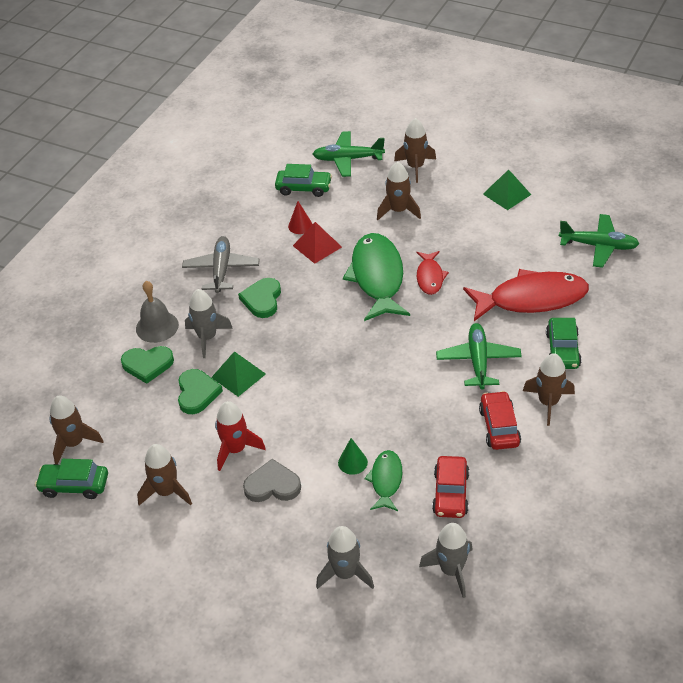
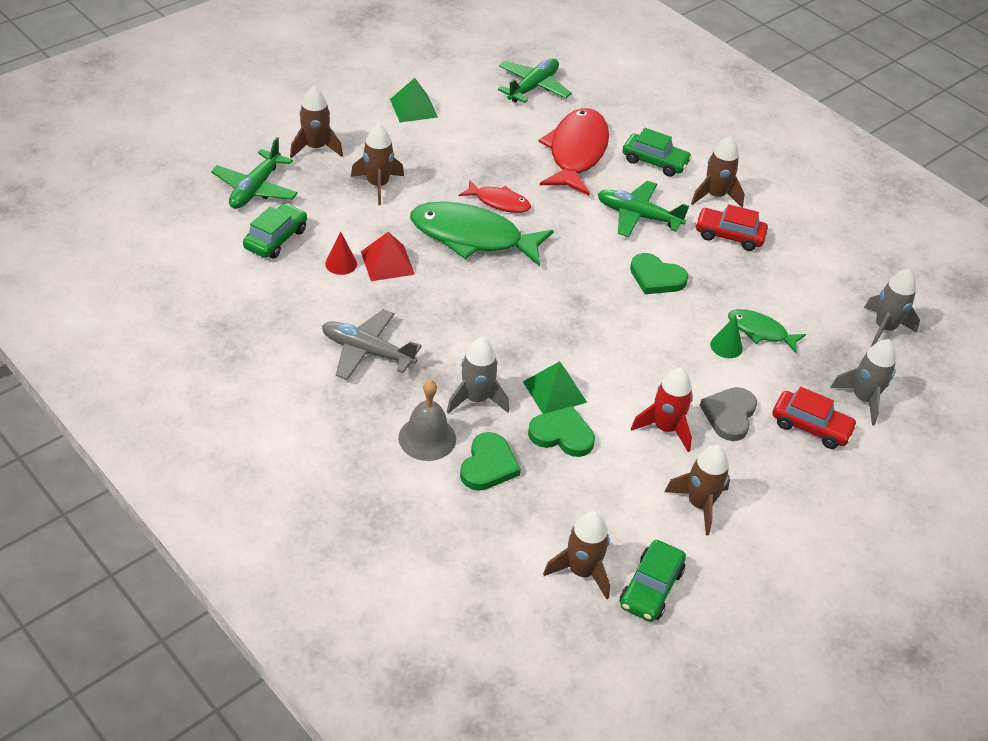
camera: 75 degrees left, 0 degrees up
green heart [238,278,281,318] -> green heart moved to [630,253,688,294]
red car [432,456,469,518] -> red car moved to [773,387,858,449]

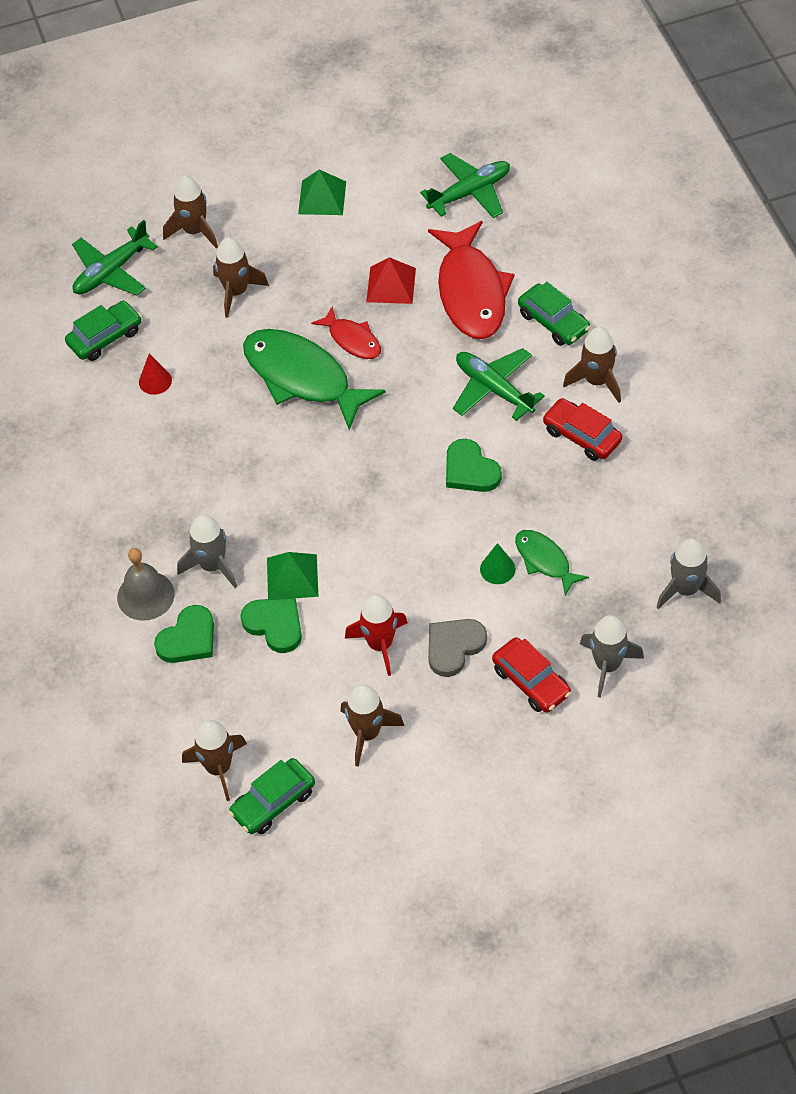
camera: 30 degrees right, 10 degrees up
grey plane [322,309,422,380] -> none
red pyramid [361,232,415,281] -> red pyramid moved to [366,257,416,304]
red fish [538,108,609,196] -> red fish turned 135 degrees clockwise [428,221,515,339]

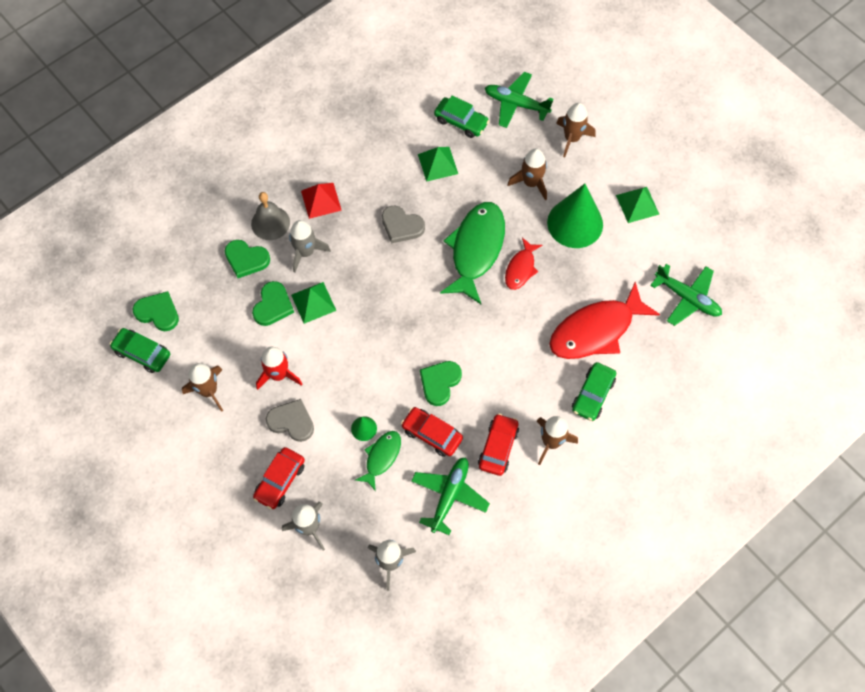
camera: 65 degrees right, 10 degrees up
red cone [139,354,172,395] -> green pyramid [418,147,458,182]
brown rocket [182,720,247,801] -> green heart [133,291,179,331]
red pyramid [366,257,416,304] -> red pyramid moved to [301,183,342,219]
green plane [453,348,545,421] -> green plane moved to [412,457,490,535]
none -> grey heart [382,205,425,243]
none -> red car [401,407,463,457]
none -> green cone [547,184,603,248]

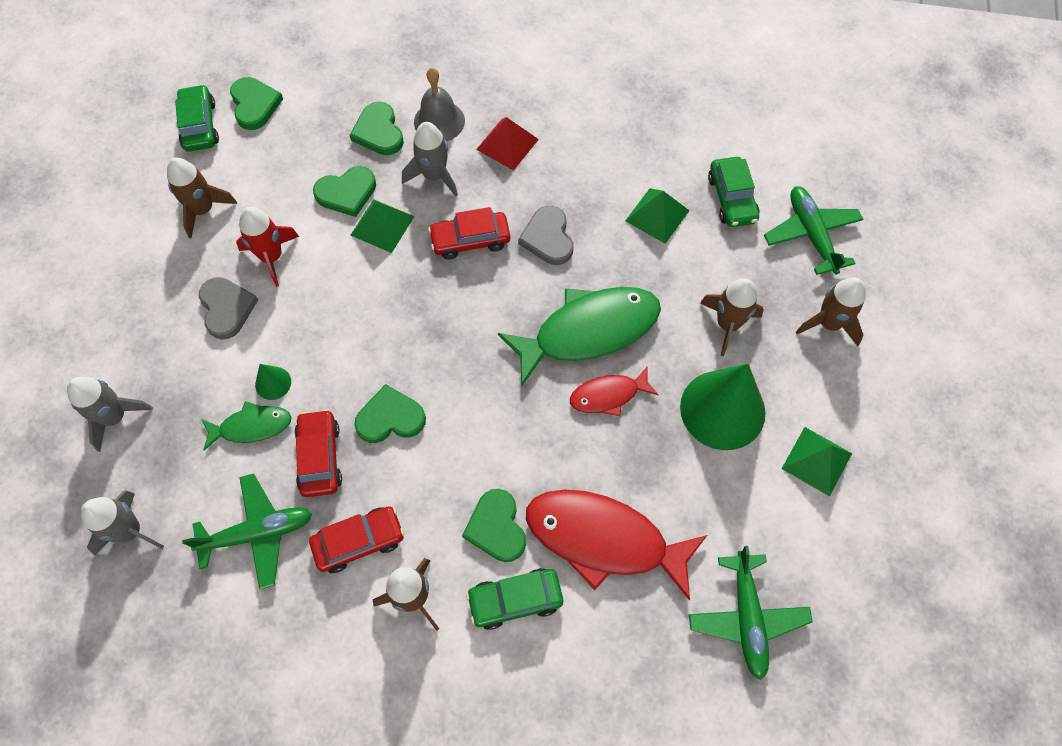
camera: 50 degrees right, 0 degrees up
red car [253,447,305,509] -> red car moved to [428,207,510,260]
none -> green heart [462,489,526,562]

